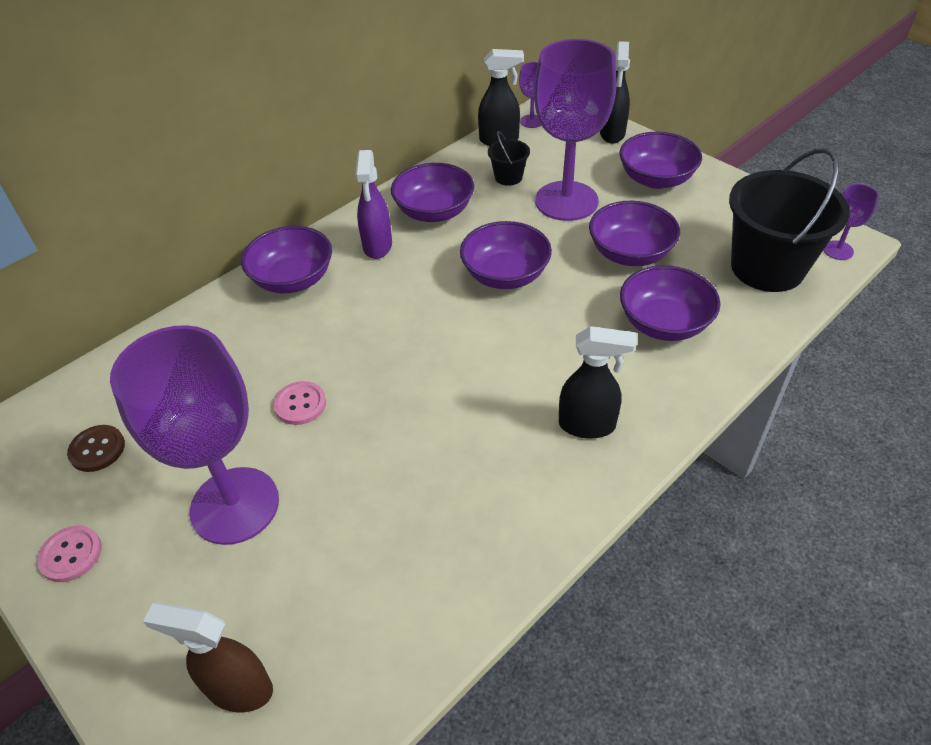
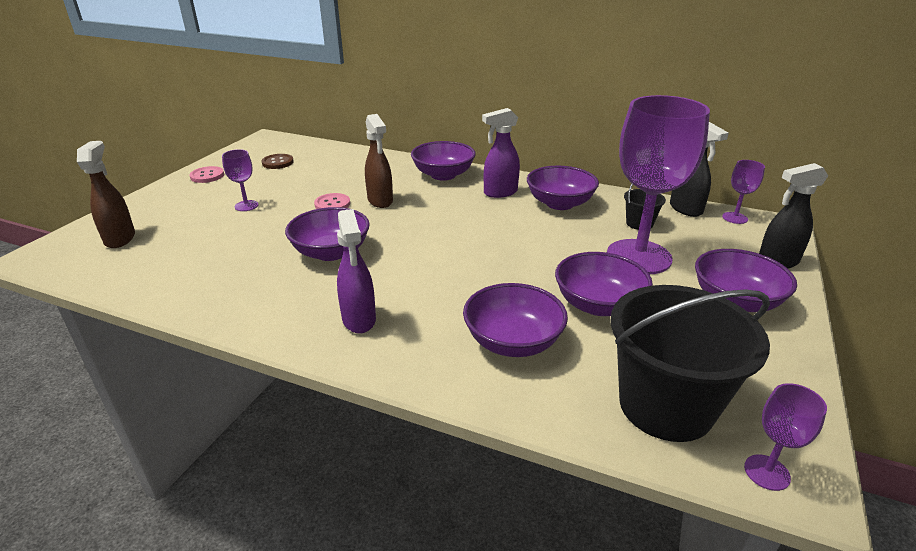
camera: 65 degrees right, 15 degrees down
purple goblet [110,325,279,545] -> purple goblet [222,149,259,211], size x0.42
purple bowl [460,221,552,289] -> purple bowl moved to [285,207,370,261]
black spray bottle [559,326,637,438] -> purple spray bottle [337,209,376,334]
none -> brown spray bottle [365,114,393,208]

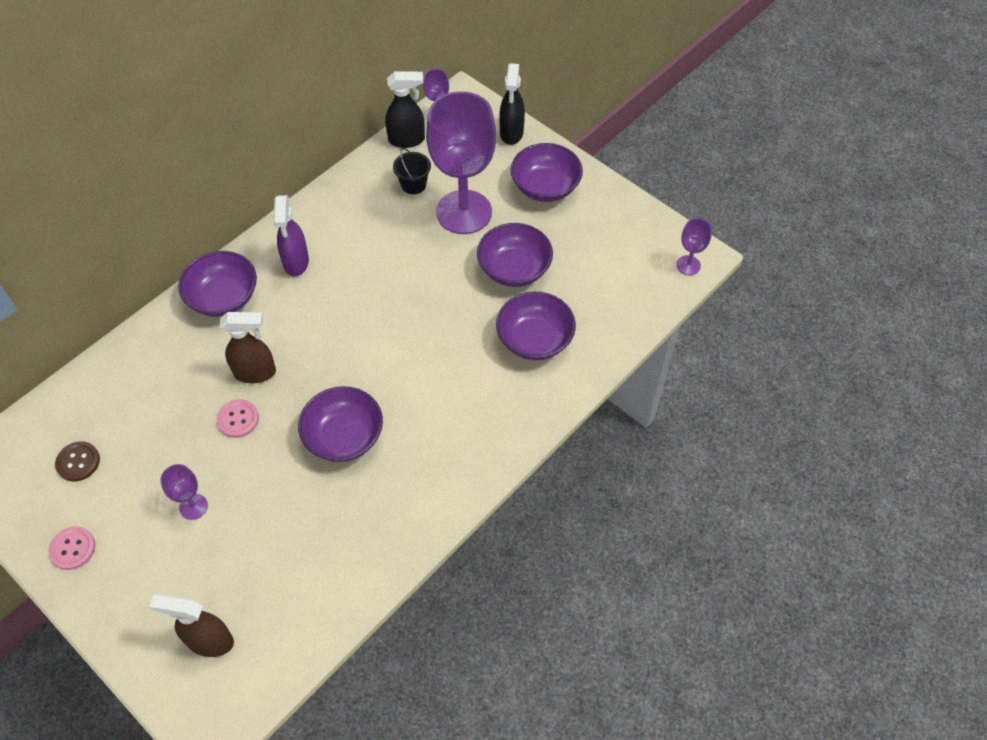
camera: 70 degrees left, 25 degrees up
purple spray bottle [337,209,376,334] -> none
purple bowl [527,166,599,210] -> none
black bucket [610,285,770,442] -> none

